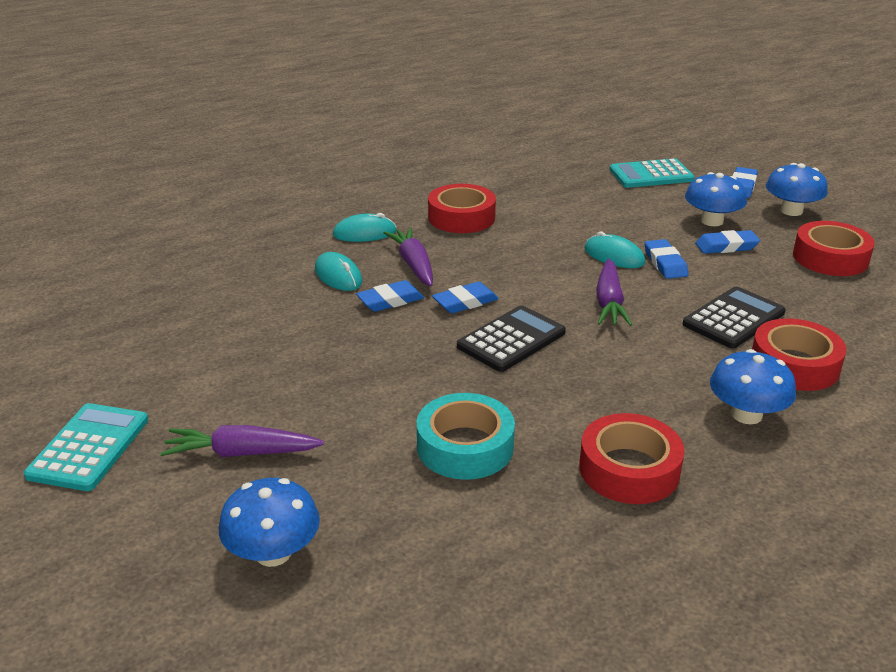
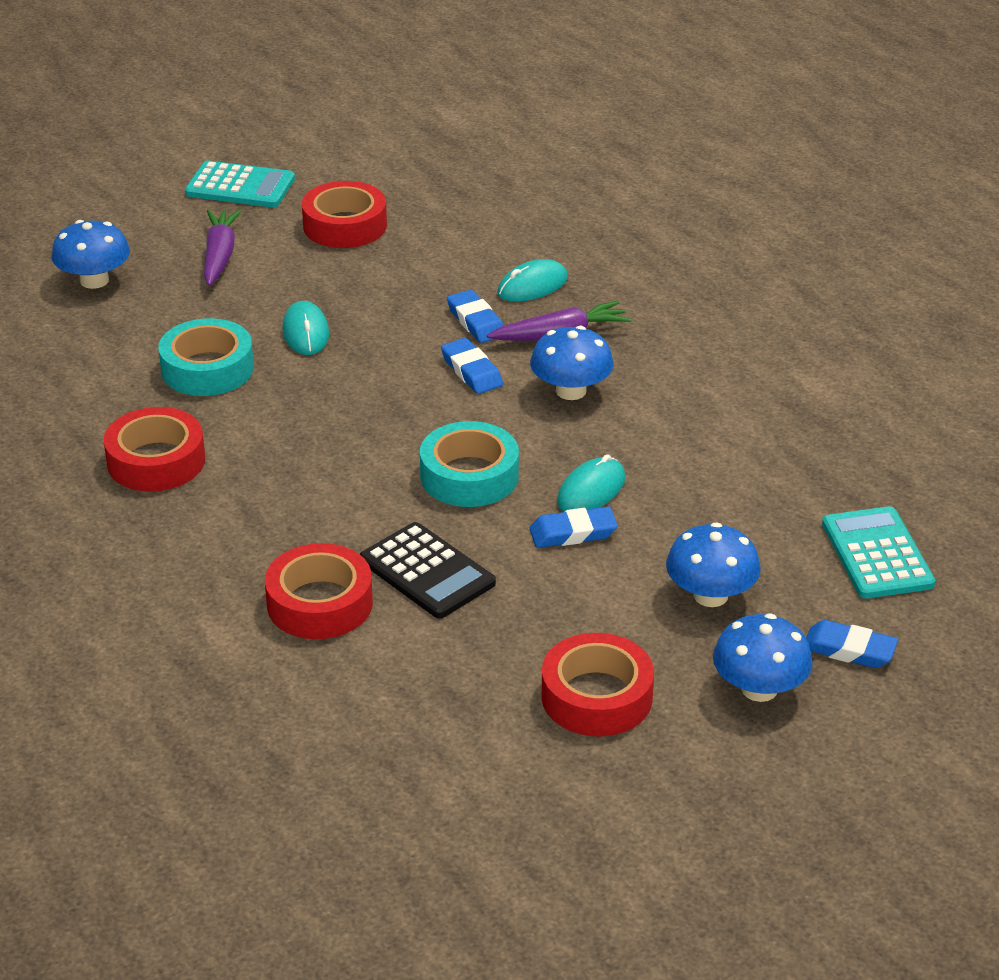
camera: 90 degrees right, 5 degrees up
turquoise mouse [333,213,396,242] -> turquoise mouse moved to [282,301,329,355]
red tape [428,184,496,233] -> red tape moved to [302,181,387,248]
black calculator [457,305,566,372] -> none
purple carrot [596,259,632,326] -> turquoise tape [420,421,519,507]
blue eraser [695,230,760,254] -> none
blue mushroom [710,349,796,424] -> blue mushroom moved to [530,326,614,400]

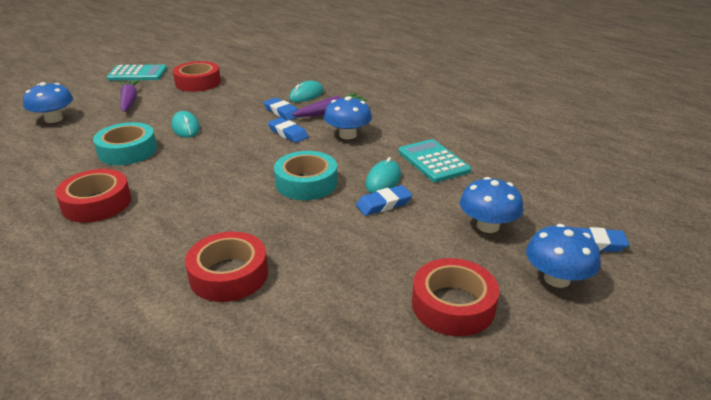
camera: 15 degrees left, 5 degrees down
black calculator [360,522,496,619] -> none
turquoise calculator [822,506,935,599] -> turquoise calculator moved to [398,139,471,182]

